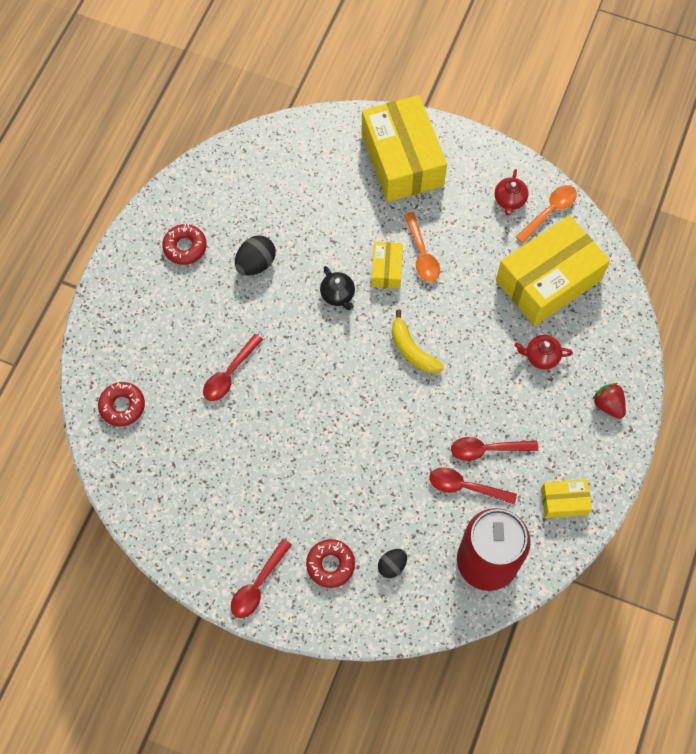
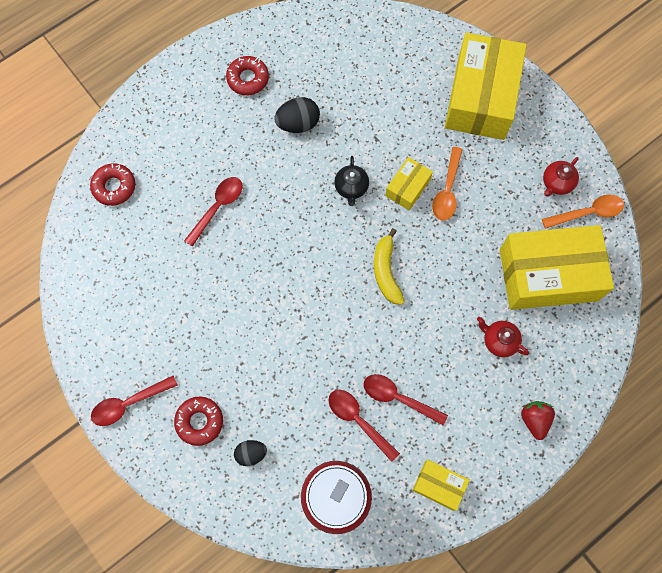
camera: 30 degrees right, 5 degrees up
red spoon [203,334,263,401] -> red spoon turned 150 degrees clockwise [184,177,242,247]

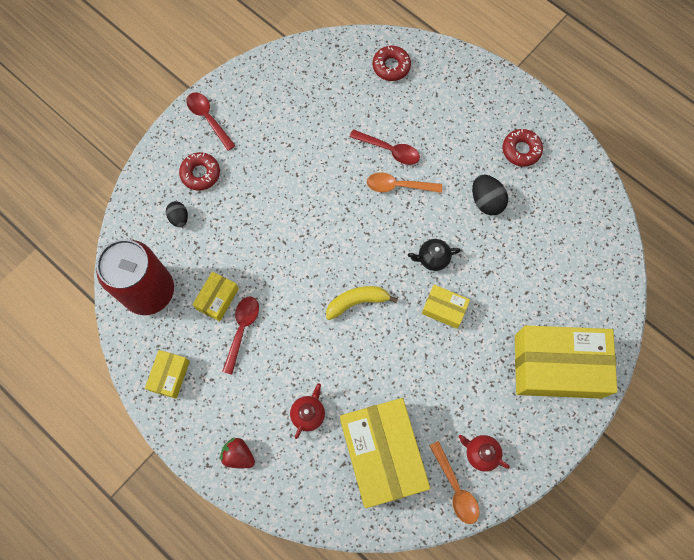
camera: 80 degrees right, 0 degrees up
red spoon [328,390,400,462] -> yellow box [192,271,239,321]
orange spoon [432,147,463,220] -> orange spoon moved to [367,172,442,193]
red strawberry [521,401,555,440] -> red strawberry turned 135 degrees counterclockwise [220,438,255,468]

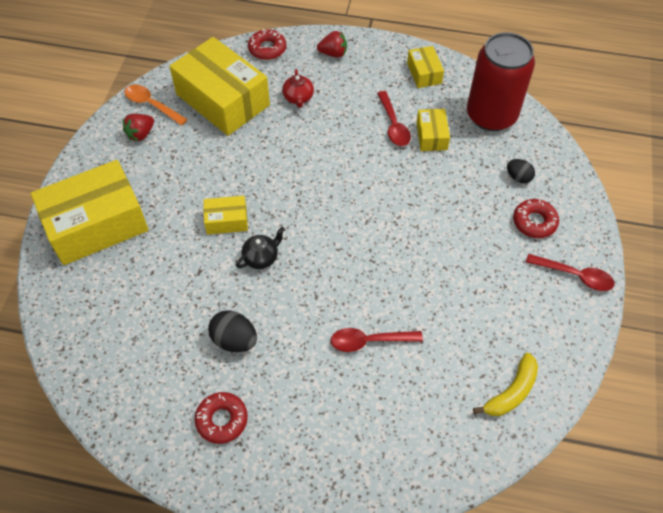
camera: 150 degrees right, 15 degrees down
yellow banana [326,286,398,320] -> yellow banana moved to [473,353,538,416]
orange spoon [367,172,442,193] -> none
red donut [372,46,411,81] -> red donut moved to [248,29,286,60]
red teapot [458,435,510,472] -> red strawberry [123,114,154,141]

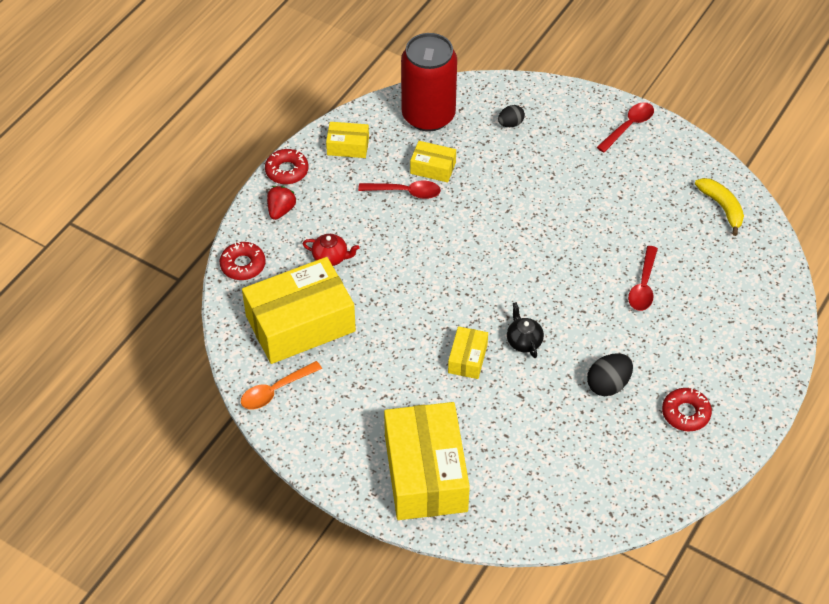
camera: 70 degrees left, 5 degrees down
red strawberry [123,114,154,141] -> none
red donut [513,199,559,238] -> red donut moved to [265,149,309,184]

